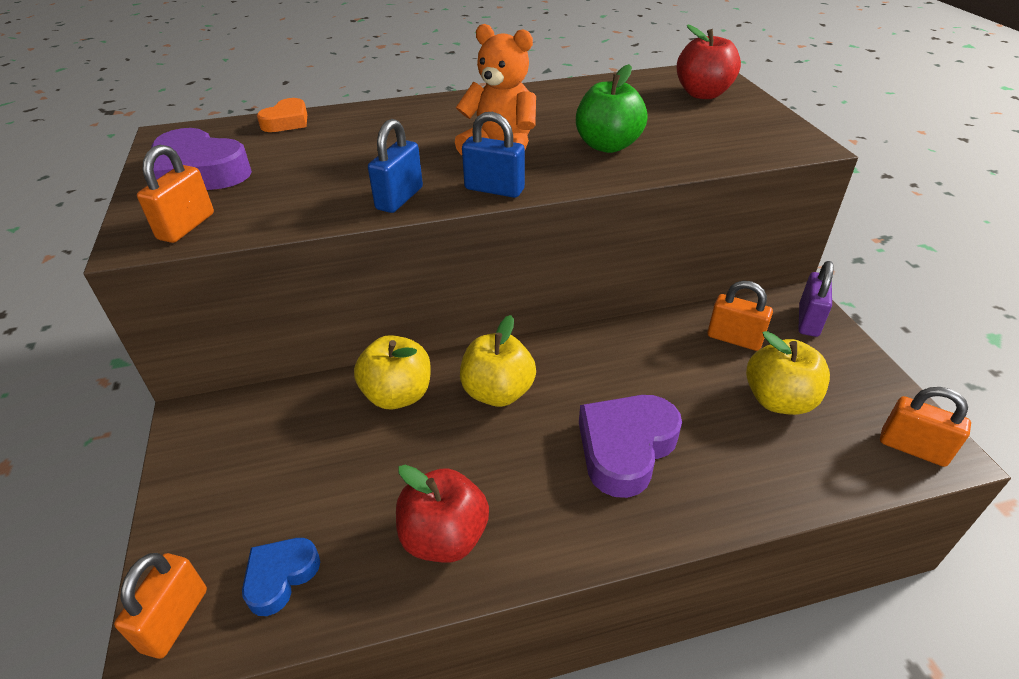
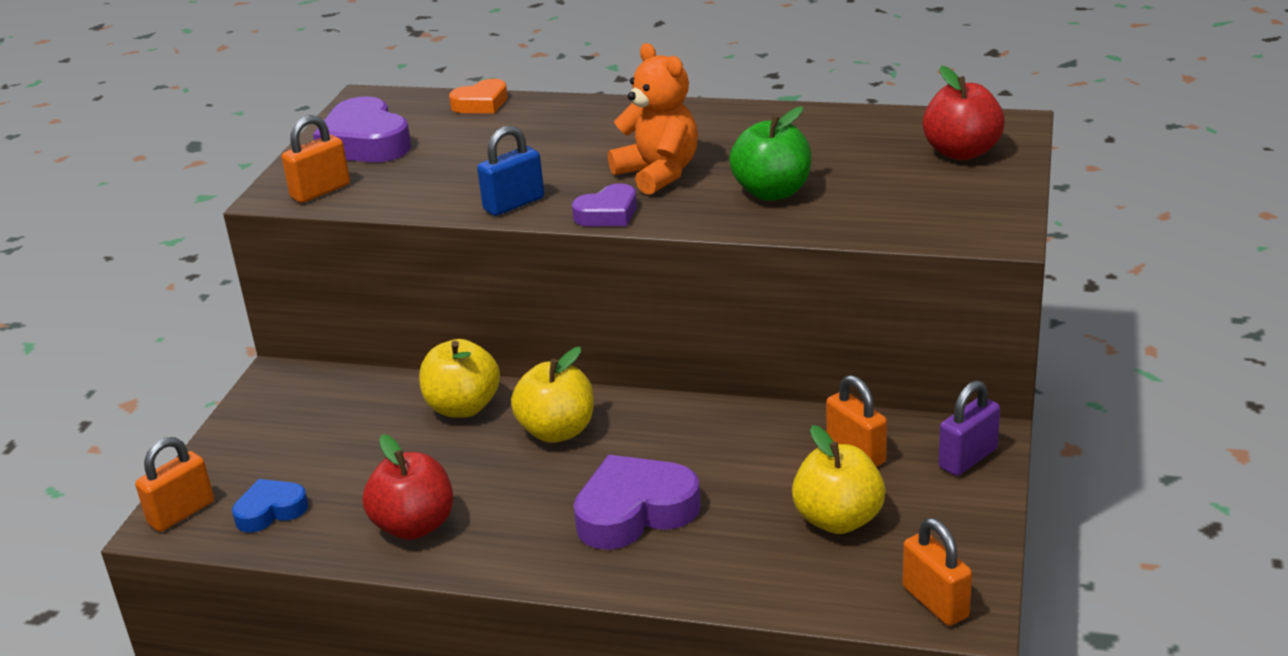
camera: 30 degrees right, 10 degrees down
blue padlock [462,112,525,198] -> purple heart [572,183,637,226]

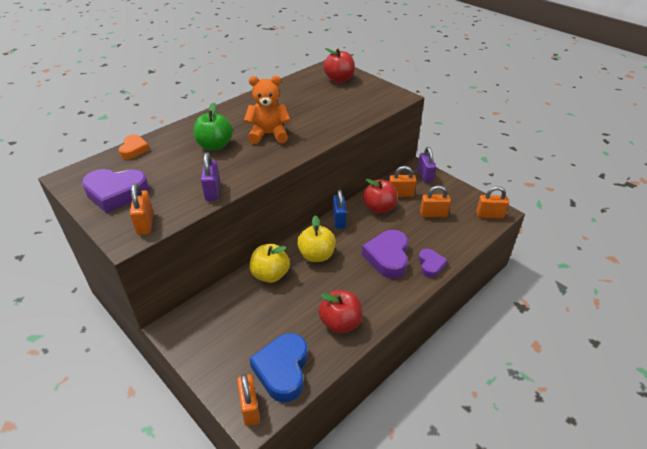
camera: 60 degrees left, 10 degrees up
blue heart [232,479,308,532] -> blue heart [249,333,308,402], size x1.72
blue padlock [477,126,544,216] -> blue padlock moved to [333,189,347,229]
purple heart [572,183,637,226] -> purple heart moved to [418,249,447,278]
green apple [729,106,812,201] -> green apple moved to [194,103,233,150]
yellow apple [792,425,885,534] -> orange padlock [420,185,451,217]
none -> purple padlock [201,152,220,201]
none -> red apple [363,179,397,213]

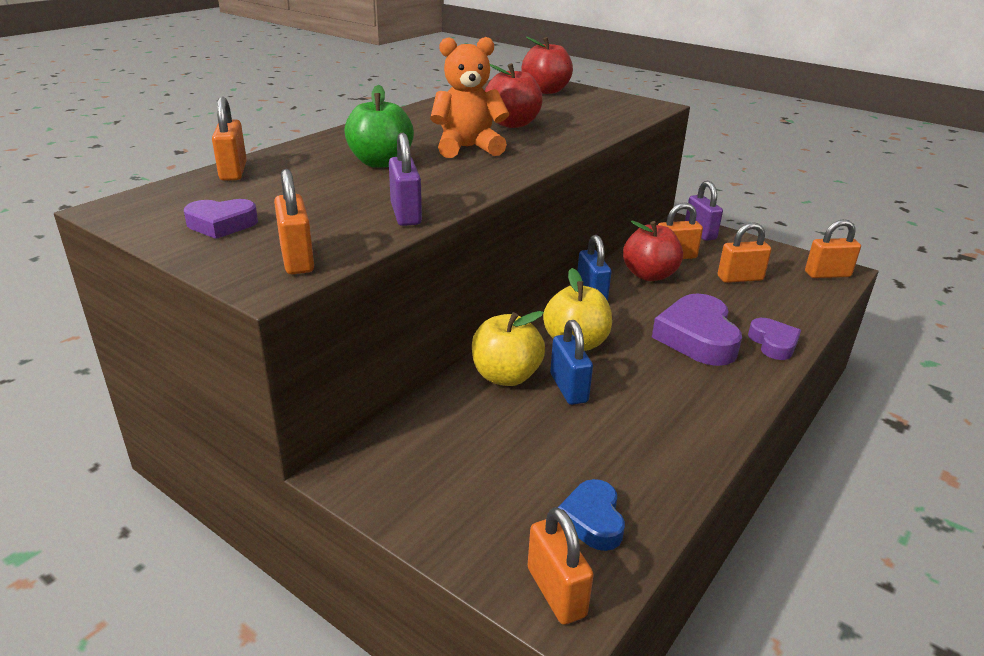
camera: 10 degrees left, 10 degrees down
purple heart [82,169,149,213] -> purple heart [184,199,258,239], size x0.58
orange heart [119,135,149,159] -> orange padlock [212,97,247,181]
blue heart [249,333,308,402] -> blue heart [557,479,625,551], size x0.58
red apple [318,290,363,333] -> red apple moved to [485,63,543,128]
none -> blue padlock [550,320,593,405]

